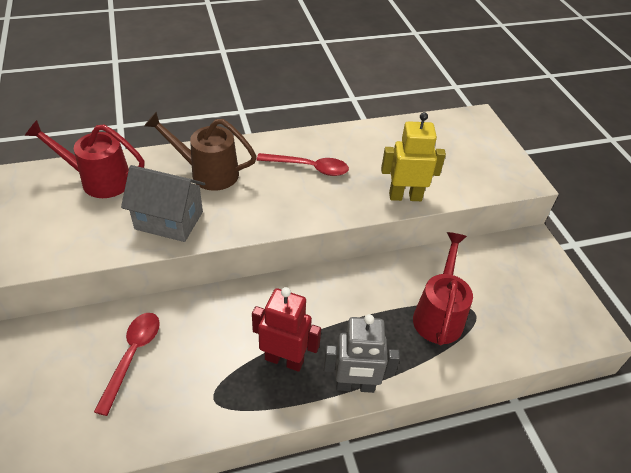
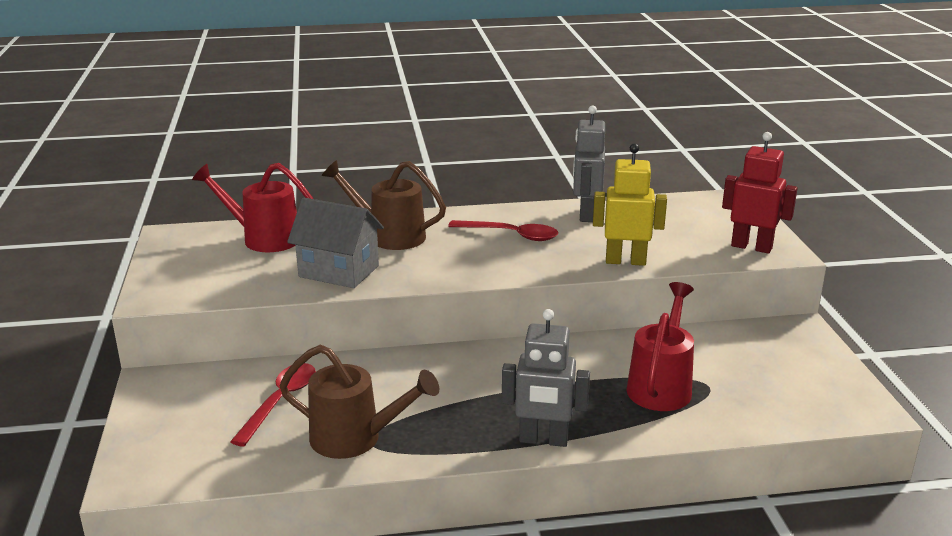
camera: 10 degrees right, 20 degrees down
red robot [252,287,321,372] -> red robot moved to [722,132,798,254]
none -> brown watering can [279,345,439,459]
none -> grey robot [573,105,605,222]

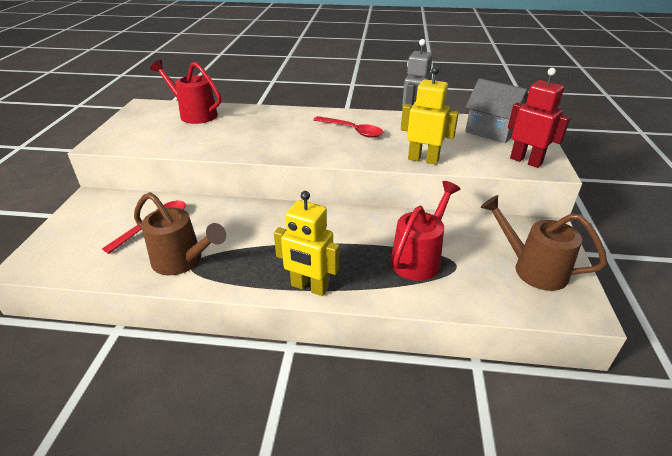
camera: 15 degrees right, 10 degrees up
grey house [287,198,384,288] -> grey house moved to [465,78,528,143]
brown watering can [322,160,446,250] -> brown watering can moved to [481,195,607,291]
grey robot [502,309,590,447] -> yellow robot [274,191,339,296]

